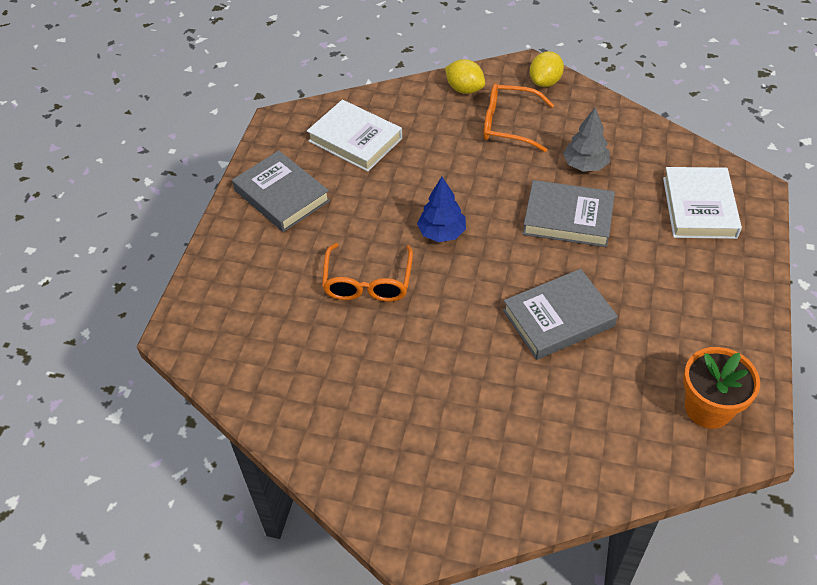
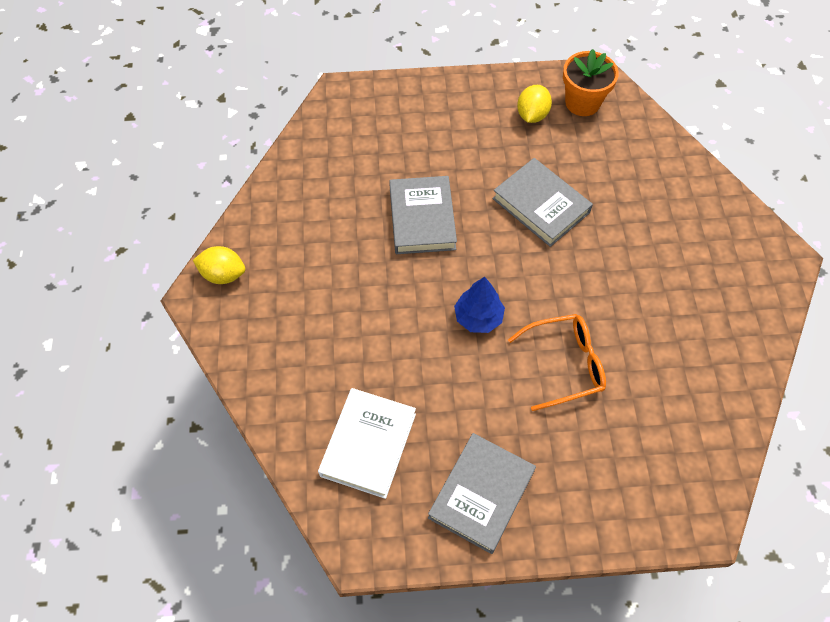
camera: 110 degrees left, 10 degrees up
yellow lemon [445,59,485,94] -> yellow lemon moved to [517,85,552,123]
orange glasses [483,83,554,152] -> none
grey tree [563,107,610,172] -> none
white book [663,167,742,239] -> none

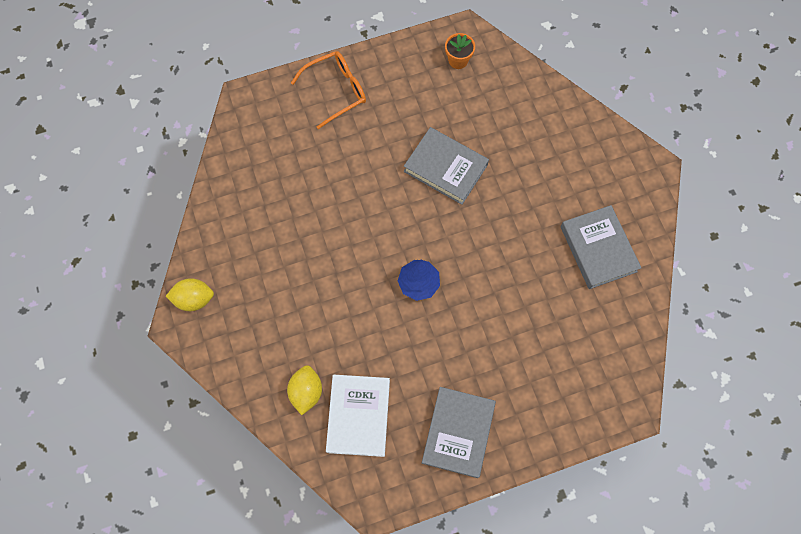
camera: 15 degrees left, 10 degrees up
grey book [389,176,457,254] -> grey book moved to [560,205,641,289]
orange glasses [508,314,606,411] -> orange glasses moved to [291,51,366,129]
yellow lemon [517,85,552,123] -> yellow lemon moved to [287,365,322,415]
orange flower pot [563,49,619,116] -> orange flower pot [445,33,475,69], size x0.64

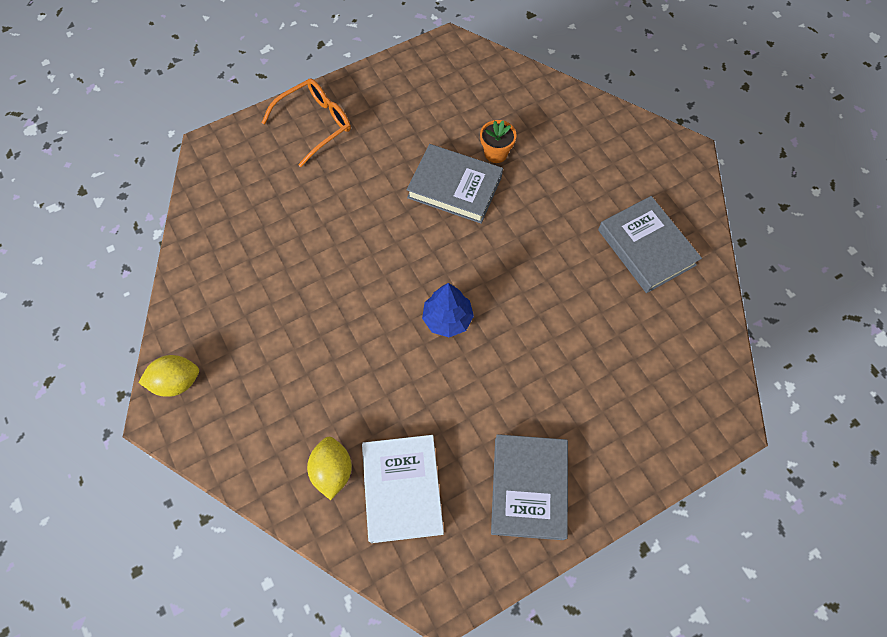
camera: 10 degrees left, 5 degrees down
orange flower pot [445,33,475,69] -> orange flower pot moved to [480,120,517,163]

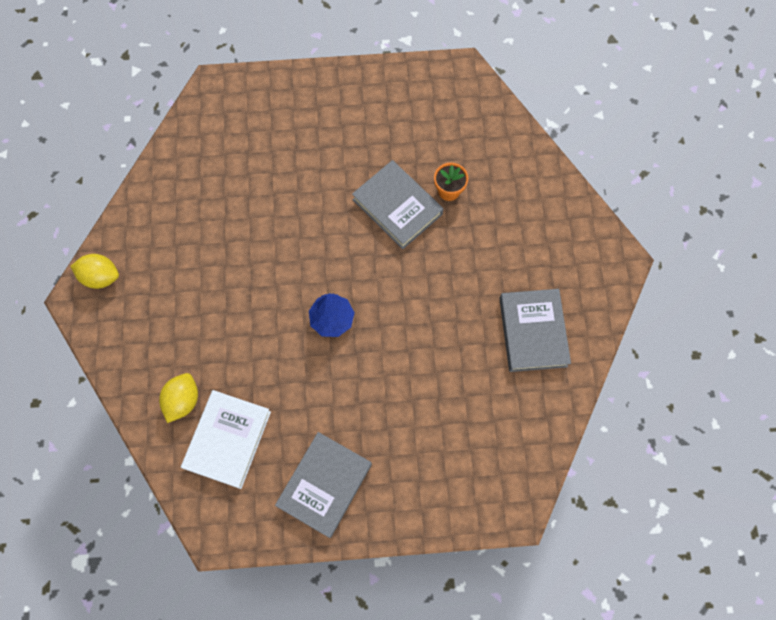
camera: 25 degrees right, 5 degrees up
orange glasses [261,79,351,167] -> none

